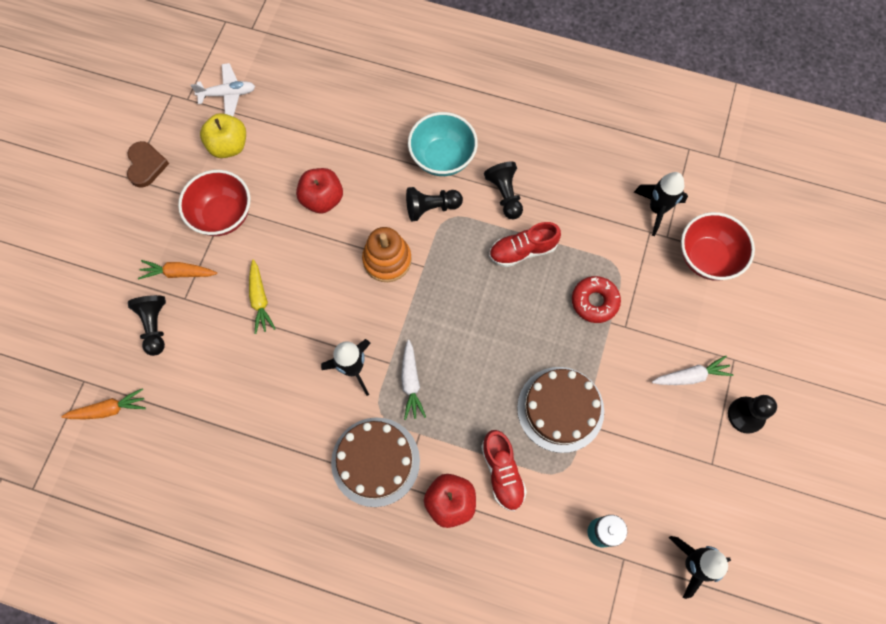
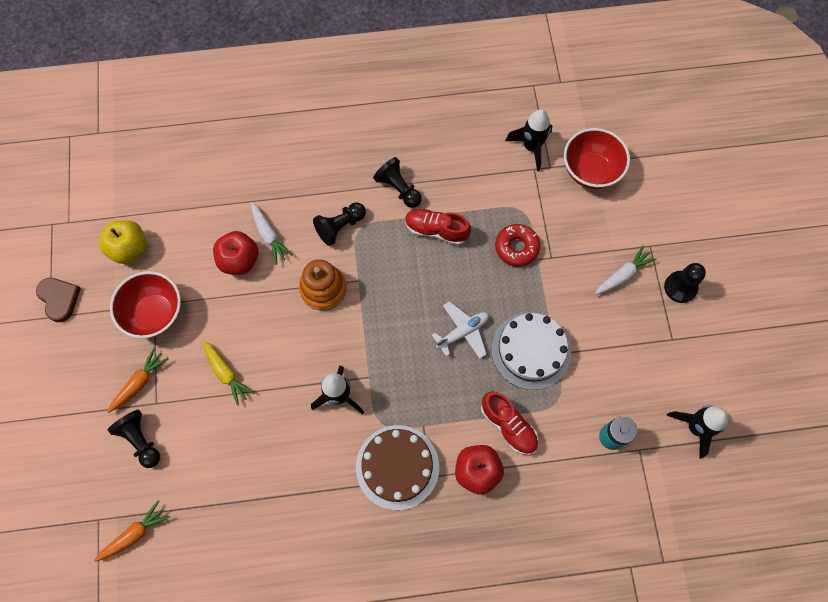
camera: 25 degrees left, 0 degrees up
orange carrot [138,260,217,279] -> orange carrot turned 150 degrees clockwise [107,347,169,413]
white plane [191,63,255,117] -> white plane moved to [432,301,489,359]
white carrot [401,340,426,420] -> white carrot moved to [251,203,293,265]
turquoise bowl [408,112,478,176] -> none
red shoe [489,222,561,267] -> red shoe turned 60 degrees clockwise [405,208,471,245]
brown cake [517,367,604,453] -> white cake [491,312,571,390]

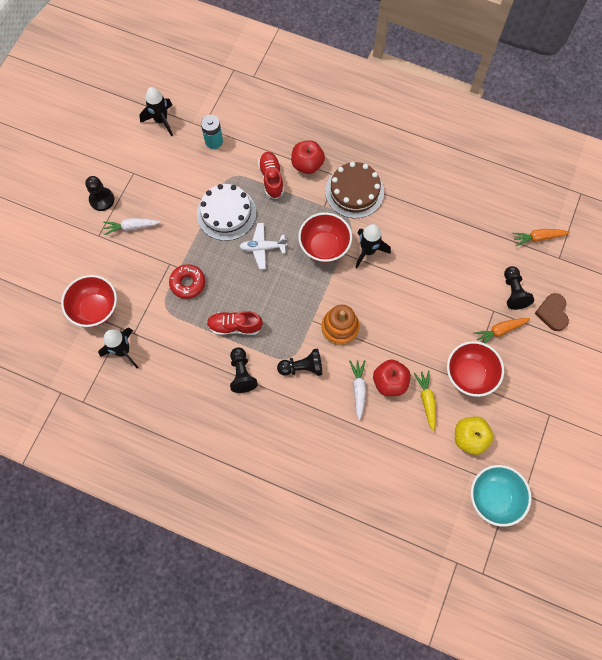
camera: 150 degrees left, 0 degrees up
brown heart [36,278,81,322] -> brown heart moved to [534,293,569,331]
yellow carrot [203,341,254,406] -> yellow carrot moved to [414,370,436,431]
red shoe [405,208,471,245] -> red shoe turned 135 degrees clockwise [207,311,263,335]
none -> red bowl [298,212,352,263]
none -> turquoise bowl [471,465,531,527]

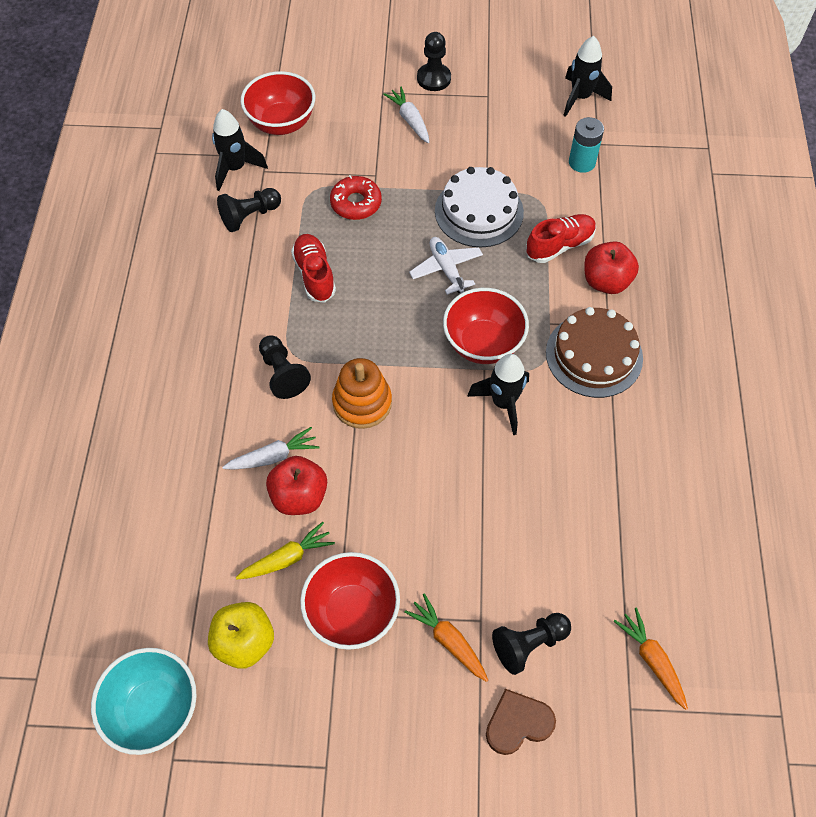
camera: 70 degrees right, 10 degrees down
black pawn [230,347,258,393] -> black pawn moved to [217,188,281,232]

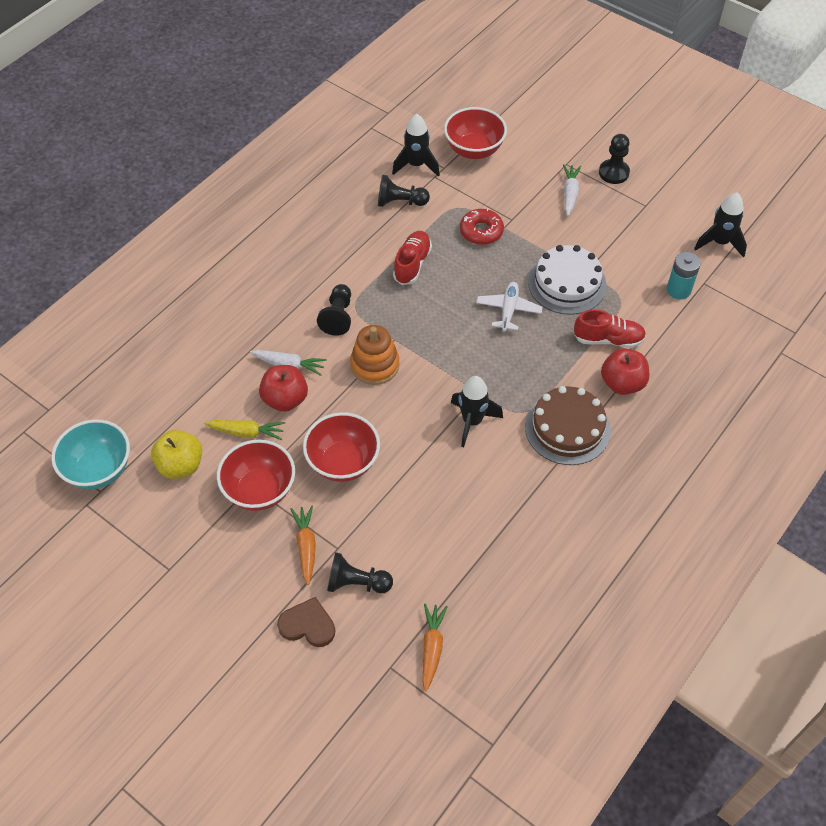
camera: 35 degrees right, 5 degrees down
red bowl [443,288,529,364] -> red bowl moved to [303,412,380,482]

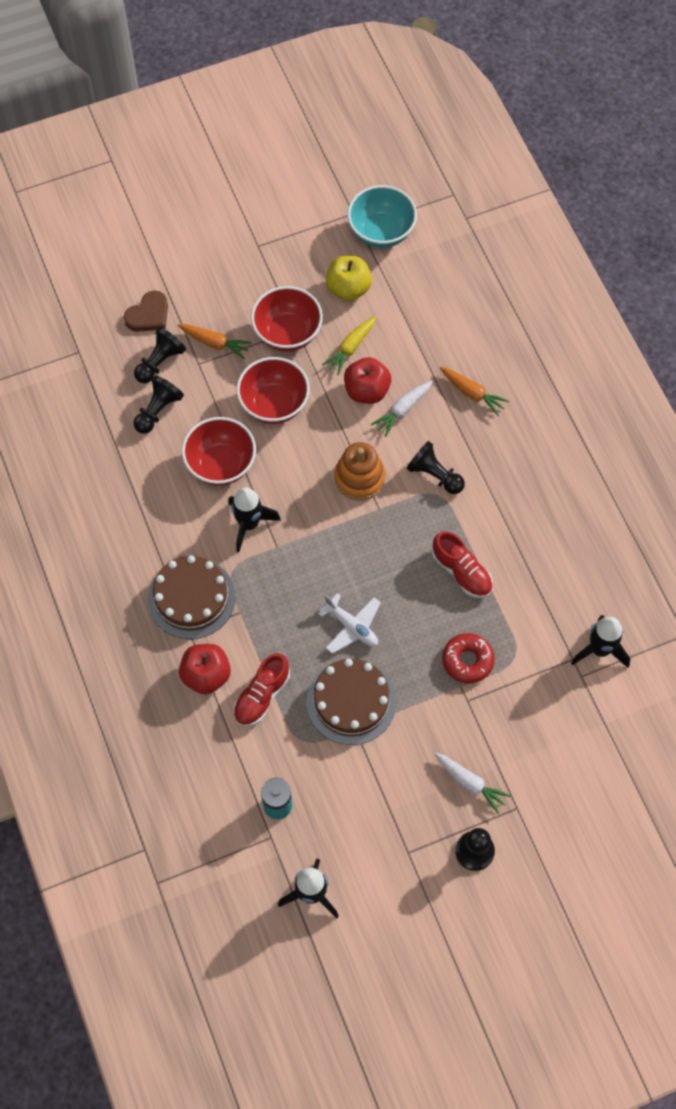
camera: 120 degrees right, 10 degrees up
black pawn [378,175,430,207] -> black pawn moved to [134,376,184,434]
orange carrot [422,604,448,691] -> orange carrot moved to [440,367,510,416]
red bowl [444,107,507,159] -> red bowl moved to [182,417,256,486]
white cake [528,245,607,315] -> brown cake [306,659,396,745]

